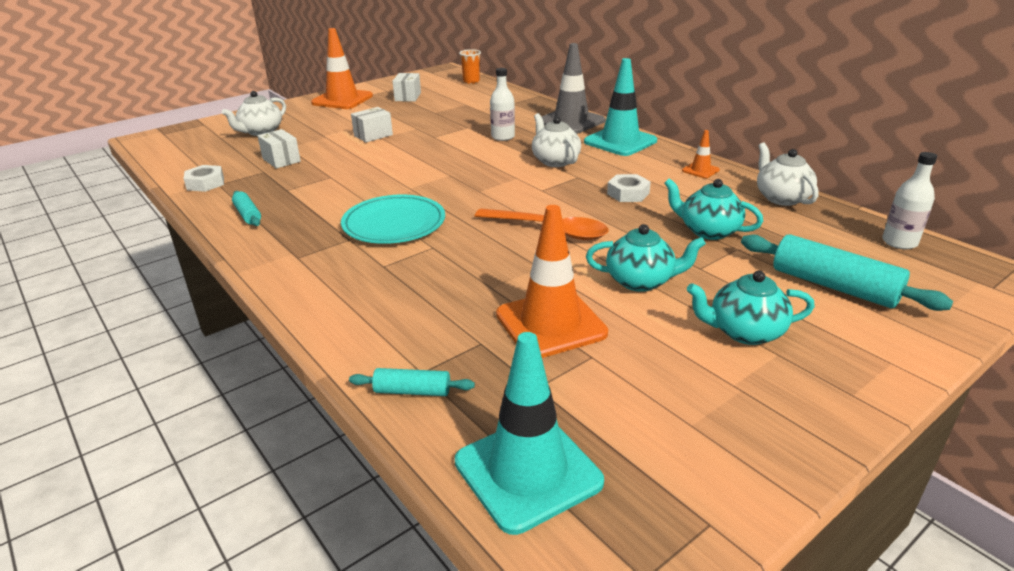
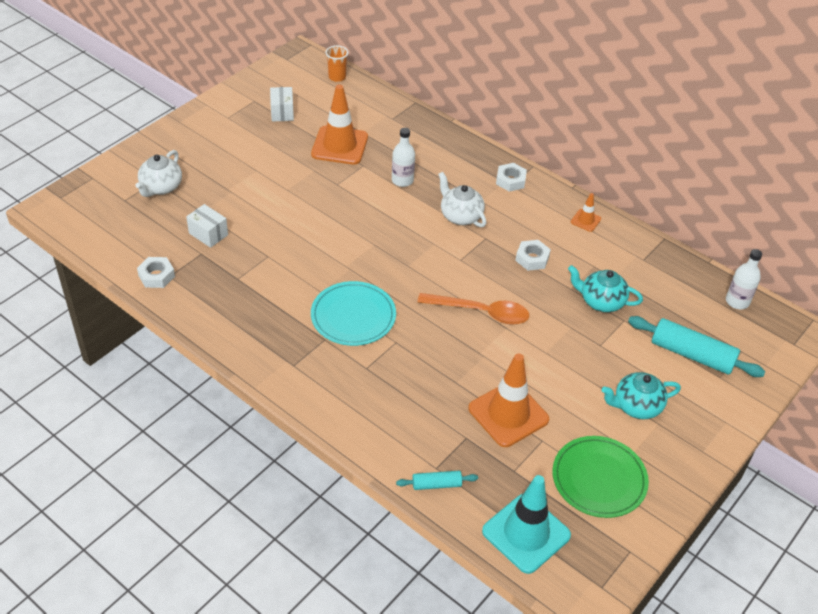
camera: 15 degrees left, 15 degrees up
turquoise rolling pin [232,191,261,226] -> none
orange traffic cone [311,28,373,109] -> orange traffic cone moved to [311,84,368,165]
white box [351,107,393,142] -> none
grey traffic cone [541,43,605,134] -> none
turquoise traffic cone [584,58,657,156] -> white nut [496,163,527,192]
turquoise teapot [586,224,706,292] -> none
white teapot [757,143,819,206] -> none
none -> green plate [552,436,649,518]

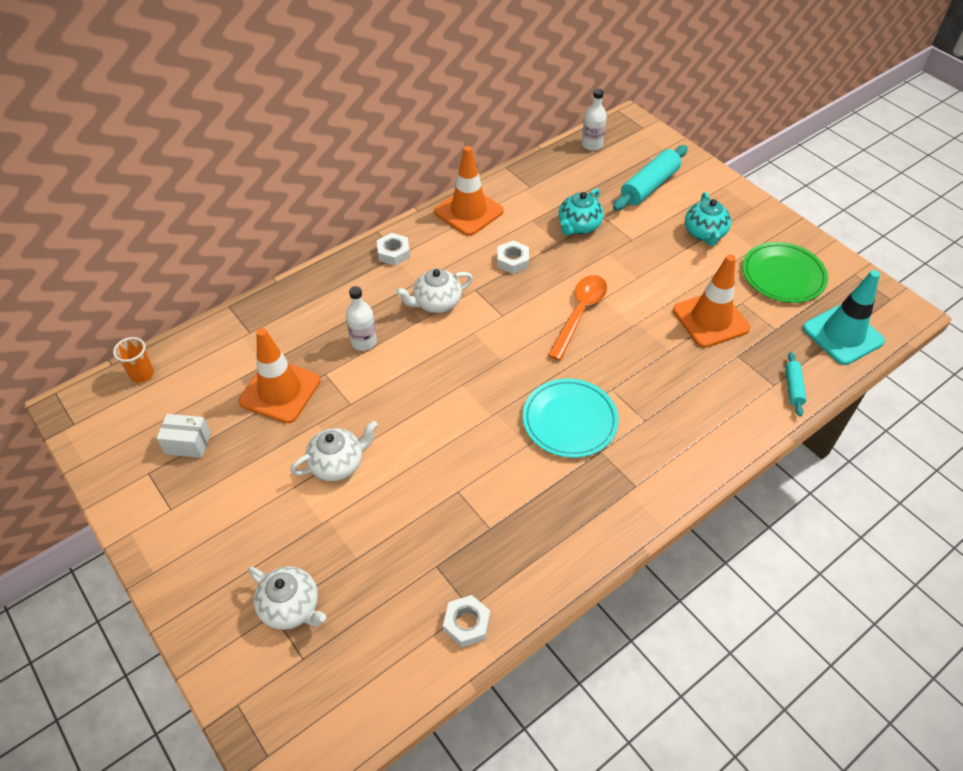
camera: 75 degrees left, 5 degrees up
white box [186,204,228,248] -> none
orange traffic cone [571,193,601,232] -> orange traffic cone [434,146,504,236], size x2.15
none -> white teapot [291,421,378,481]

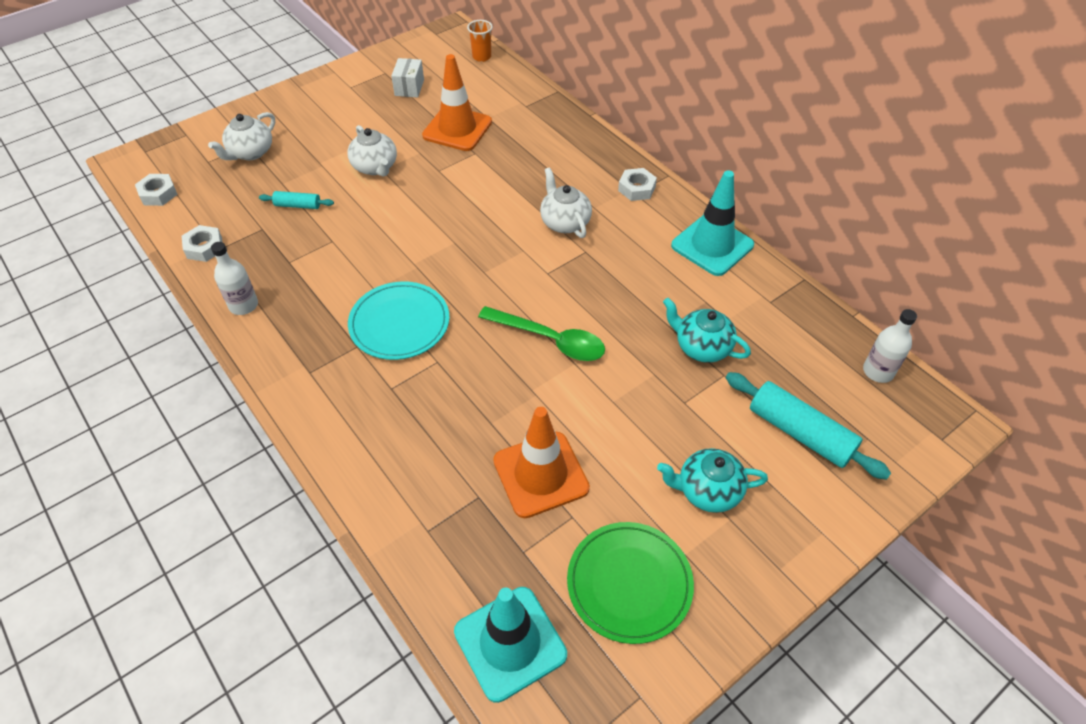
camera: 90 degrees right, 0 degrees up
white bottle [346,286,377,351] -> white bottle moved to [211,242,258,315]
orange traffic cone [434,146,504,236] -> turquoise traffic cone [671,170,754,276]
white nut [497,240,529,274] -> white nut moved to [135,174,178,206]
orange spoon [548,275,607,361] -> green spoon [478,306,605,361]
turquoise rolling pin [785,352,806,416] -> turquoise rolling pin moved to [259,191,334,209]

